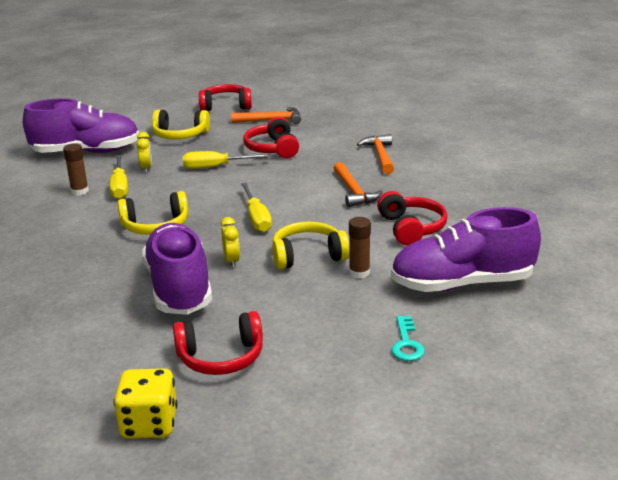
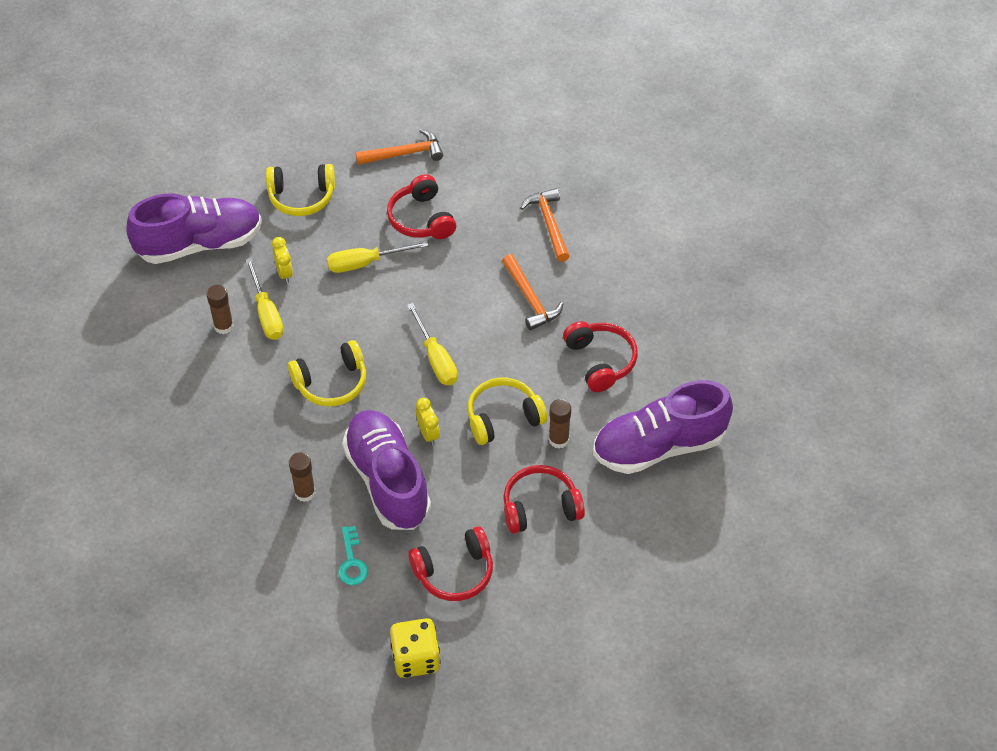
camera: 10 degrees left, 25 degrees up
red headphones [199,84,252,111] -> red headphones moved to [503,465,585,534]
turquoise key [391,316,425,361] -> turquoise key moved to [338,526,368,585]
none -> brown glue stick [289,452,316,502]

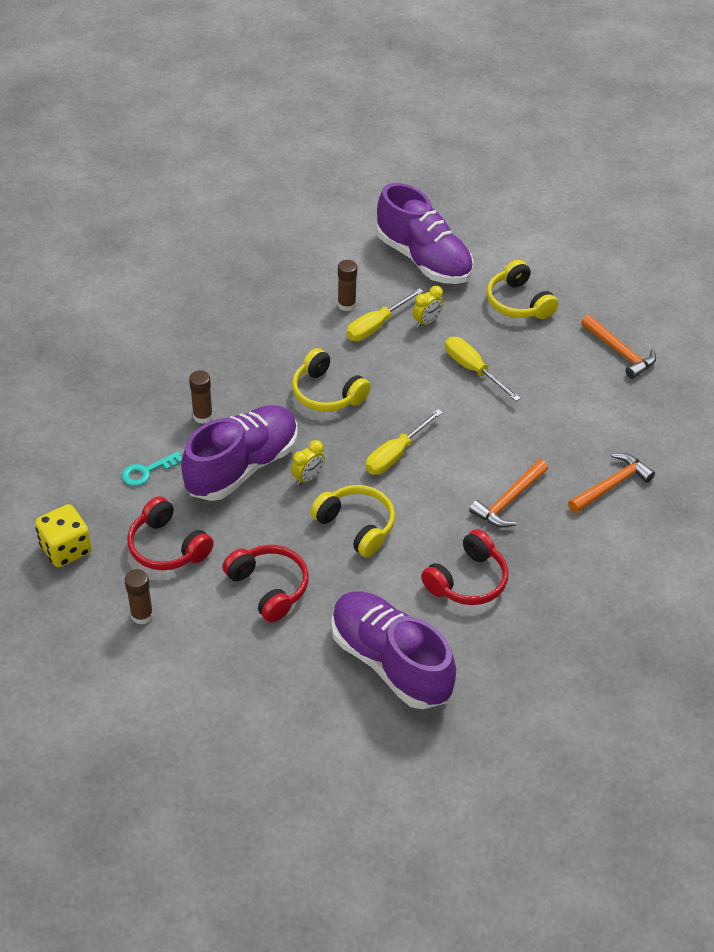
camera: 65 degrees right, 5 degrees down
red headphones [387,174,456,239] -> none
brown glue stick [549,399,571,448] -> brown glue stick moved to [125,569,153,625]

